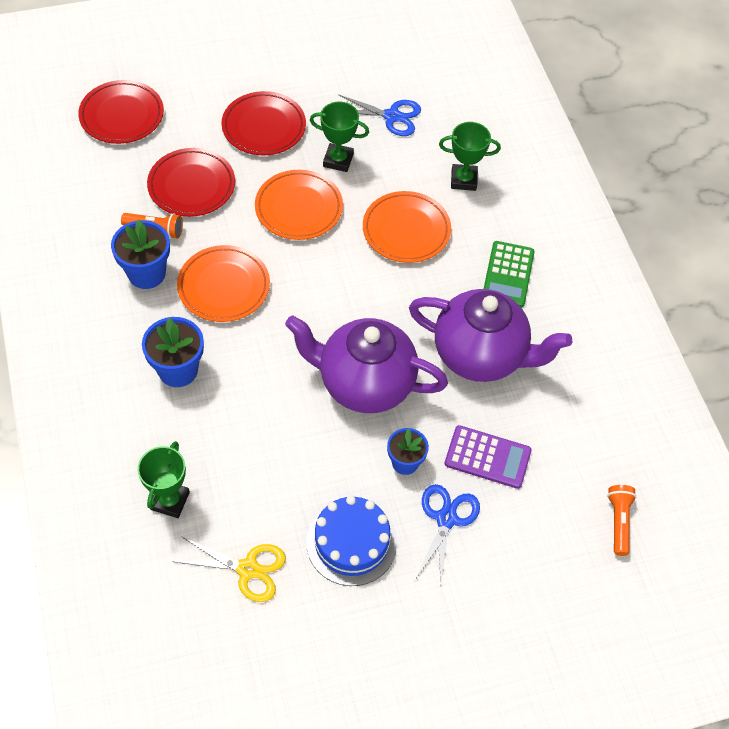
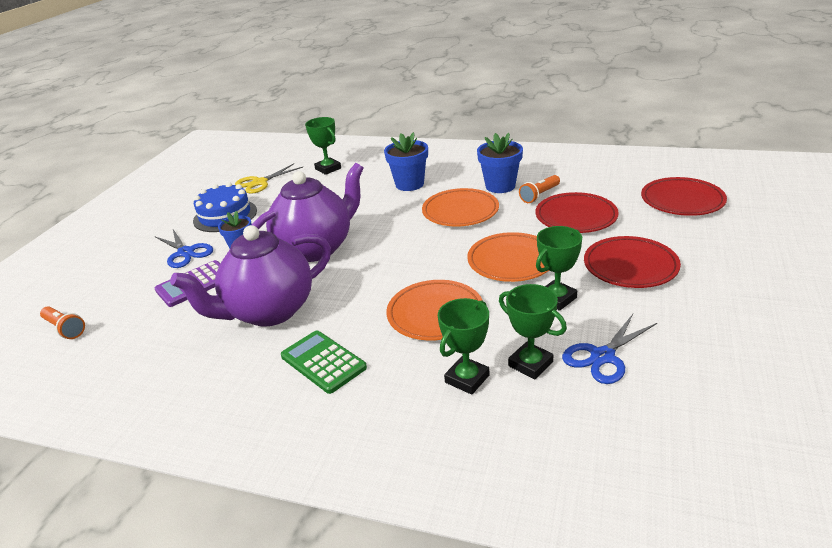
camera: 130 degrees right, 25 degrees down
none -> green trophy [499,284,567,379]

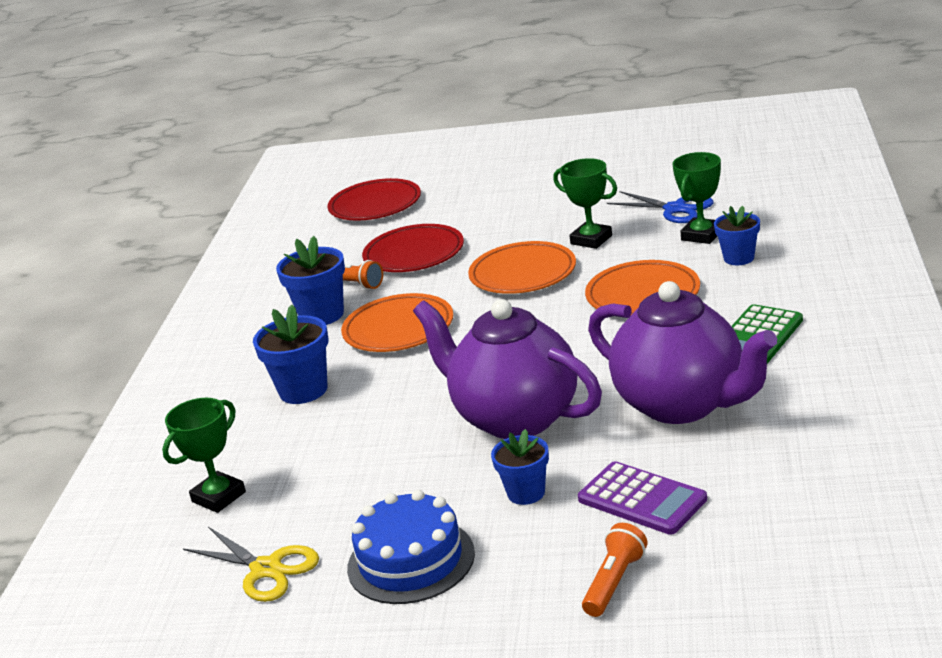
camera: 100 degrees left, 5 degrees down
orange flashlight [40,306,85,339] -> orange flashlight moved to [582,523,647,617]
blue scissors [155,229,213,268] -> none
green trophy [438,298,490,395] -> blue flower pot [714,206,760,265]
red plate [584,236,681,288] -> none

